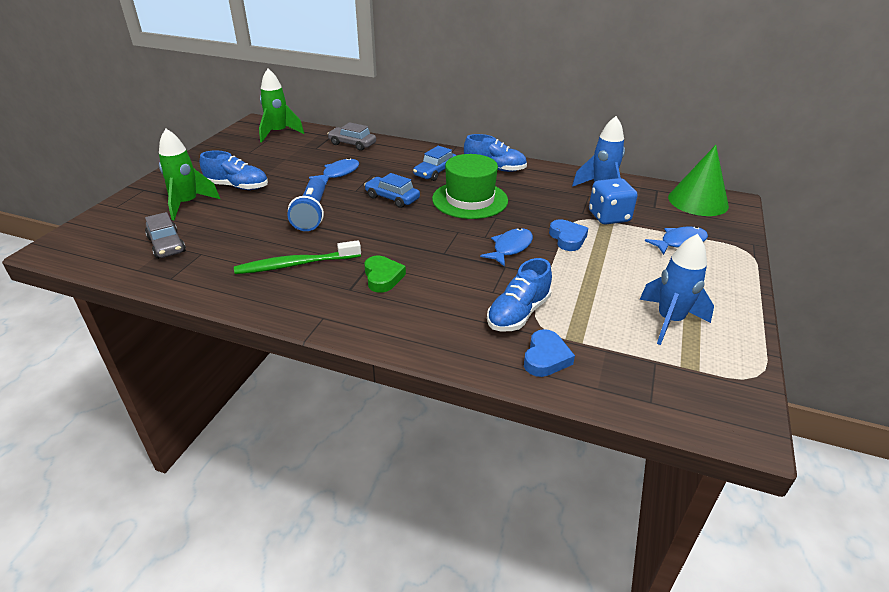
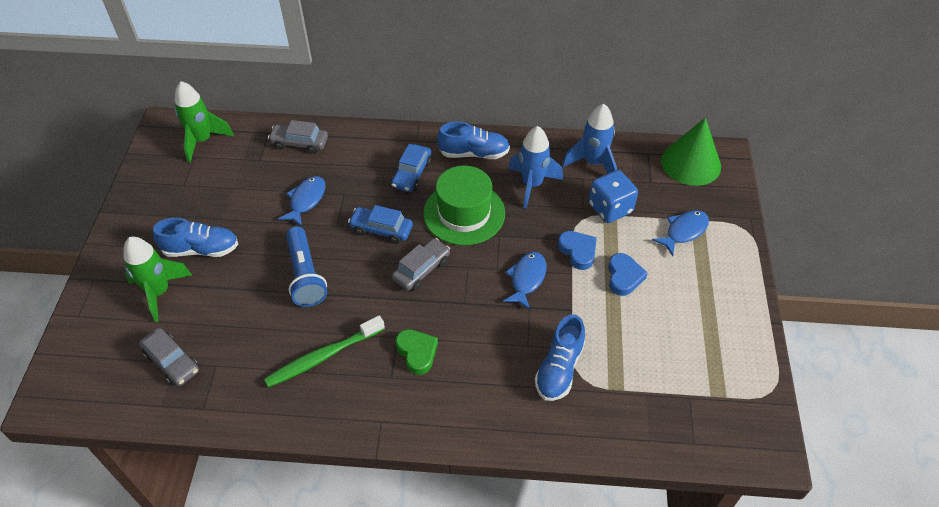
camera: 15 degrees left, 15 degrees up
blue heart [524,329,575,377] -> blue heart moved to [608,253,648,296]
blue rocket [640,234,714,345] -> blue rocket moved to [508,126,563,209]
none -> grey car [392,238,450,291]

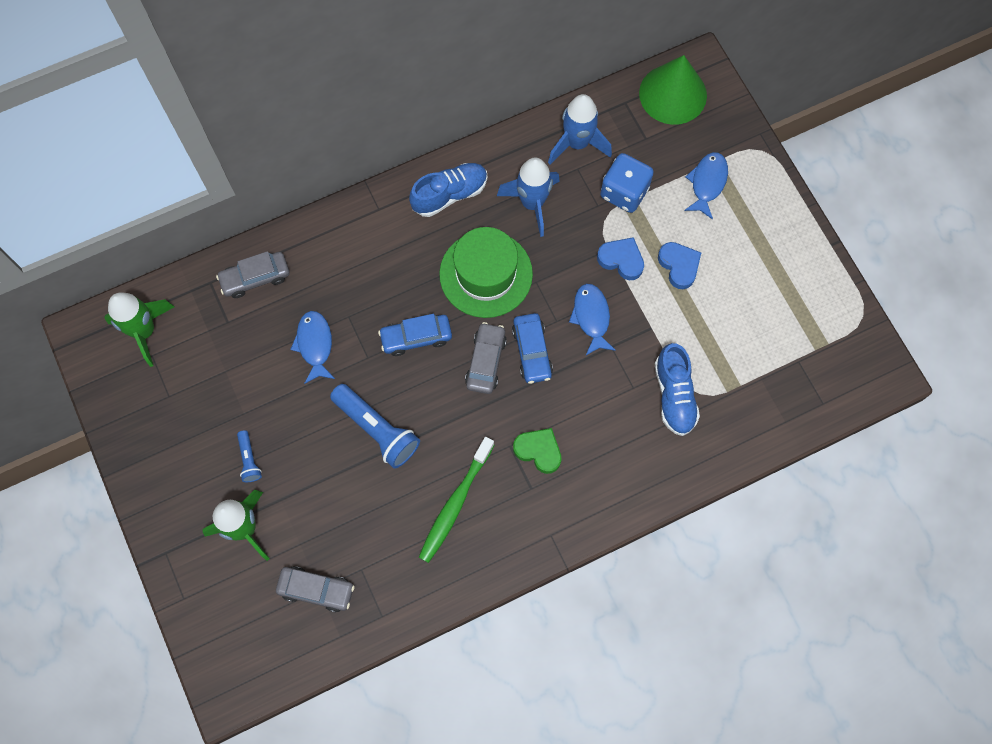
camera: 30 degrees left, 20 degrees up
blue shoe [153,218,238,257] -> blue flashlight [237,430,262,482]
blue car [391,144,432,192] -> blue car moved to [512,313,553,384]

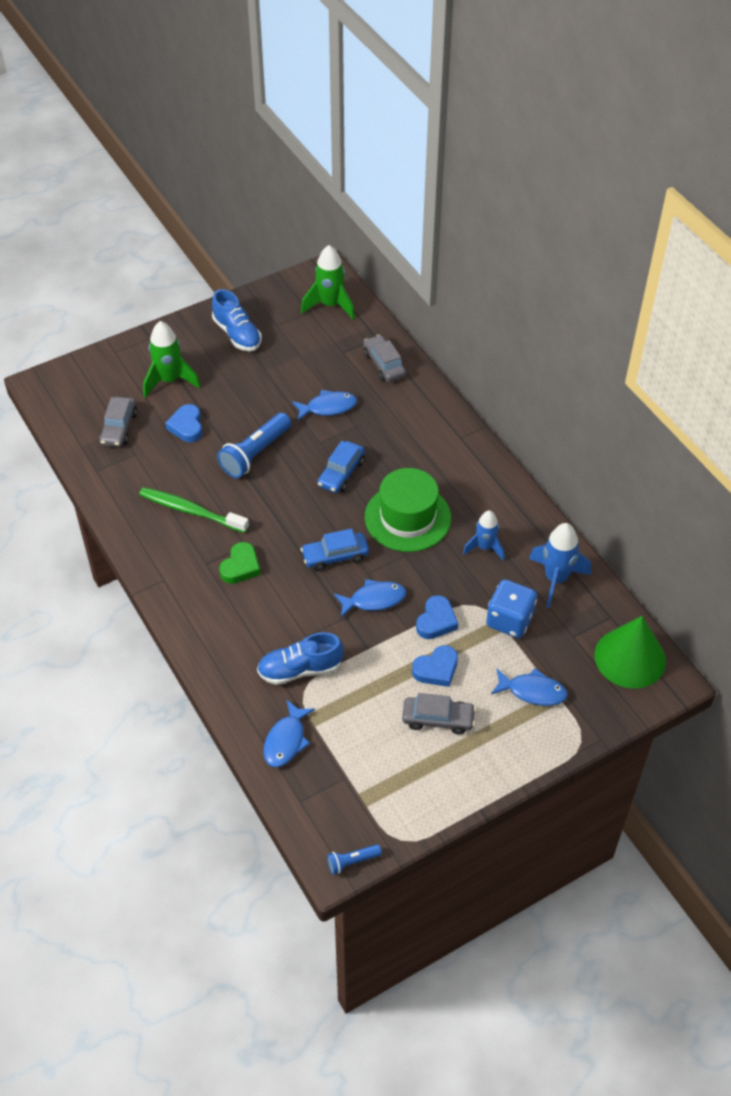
camera: 85 degrees right, 20 degrees down
blue flashlight [237,430,262,482] -> blue flashlight moved to [327,844,382,875]
blue car [378,314,452,356] -> blue car turned 135 degrees counterclockwise [318,441,365,493]
blue shoe [409,163,487,217] -> blue shoe moved to [212,289,262,351]
grey car [465,322,507,394] -> grey car moved to [402,693,476,734]
blue rocket [497,158,559,237] -> blue rocket [463,510,505,561], size x0.67
none -> blue heart [165,404,202,442]
none -> blue fish [263,700,315,767]

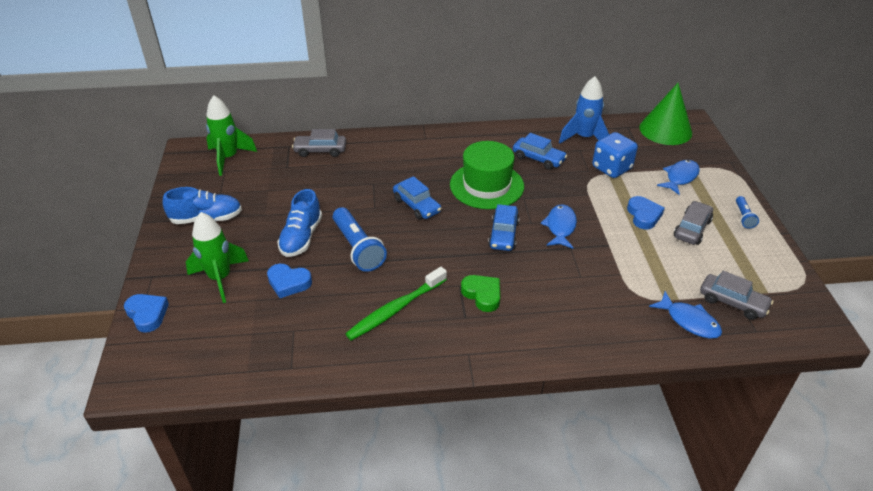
camera: 65 degrees left, 10 degrees down
grey car [99,397,137,447] -> grey car moved to [700,271,773,320]
blue shoe [257,632,344,685] -> blue shoe moved to [277,189,322,257]
blue fish [292,390,357,421] -> none
blue flashlight [327,844,382,875] -> blue flashlight moved to [736,196,759,229]
blue heart [416,595,458,639] -> blue heart moved to [124,294,169,333]
blue rocket [463,510,505,561] -> blue car [513,133,567,170]

